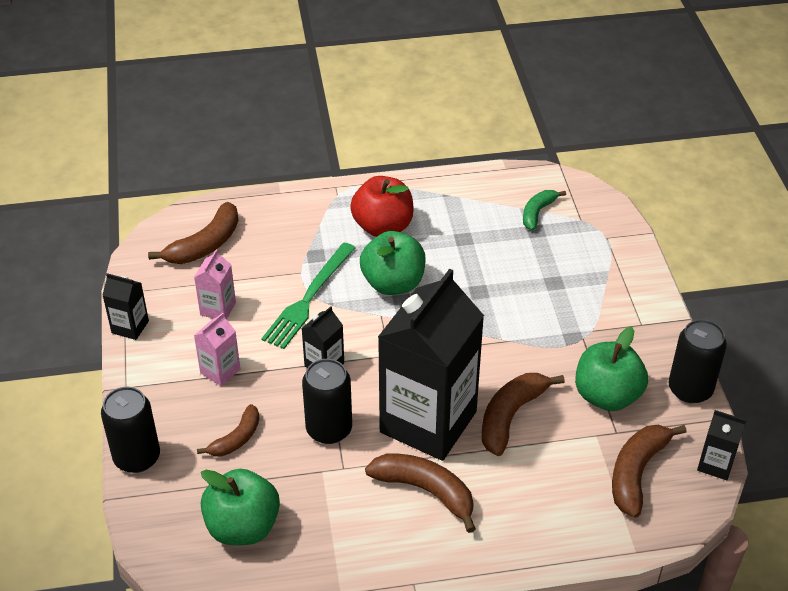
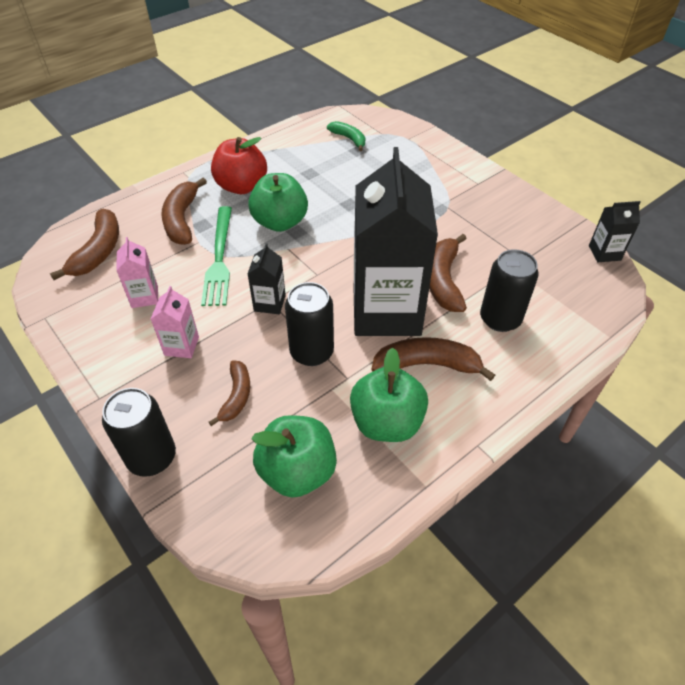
camera: 30 degrees left, 5 degrees up
black carton [103,273,149,340] -> none
green banana [523,190,566,230] -> green banana turned 135 degrees clockwise [327,121,365,151]
green apple [575,327,648,411] -> green apple moved to [350,348,428,442]
brown banana [612,425,687,518] -> brown banana moved to [161,178,207,245]
black can [669,319,727,403] -> black can moved to [480,249,539,332]

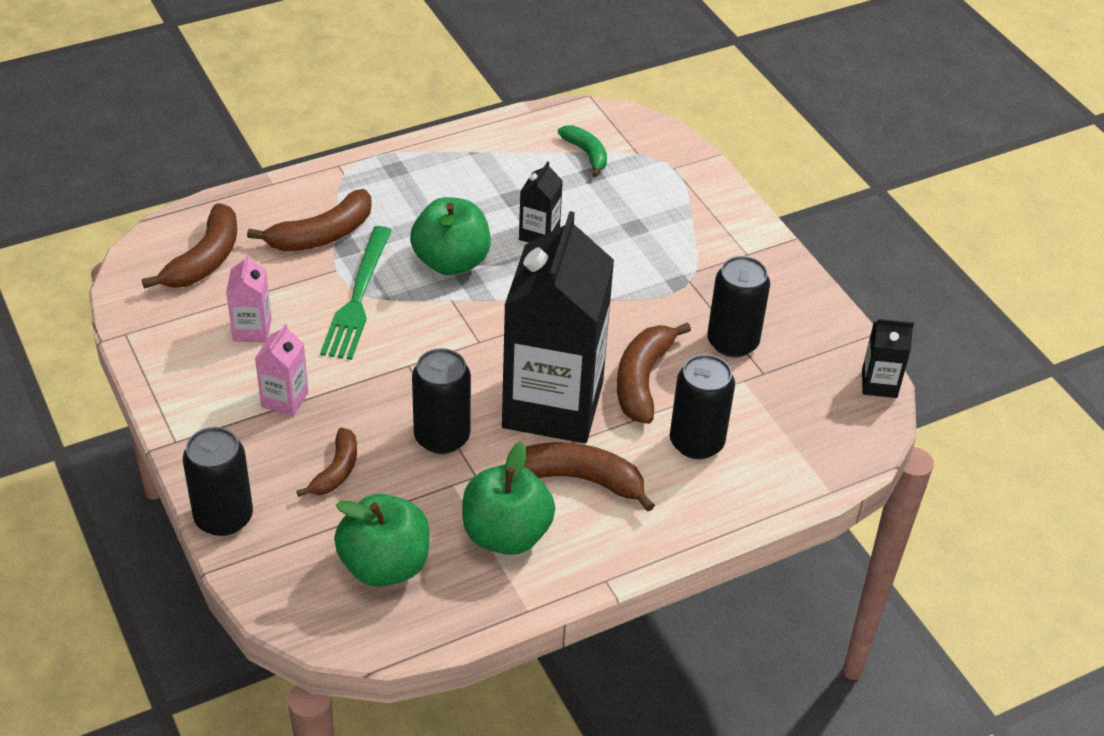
camera: 10 degrees right, 5 degrees down
brown banana [161,178,207,245] -> brown banana turned 135 degrees counterclockwise [247,189,372,251]
red apple [211,137,267,194] -> none
black carton [247,243,286,314] -> black carton moved to [519,161,563,243]
none -> black can [707,256,770,357]

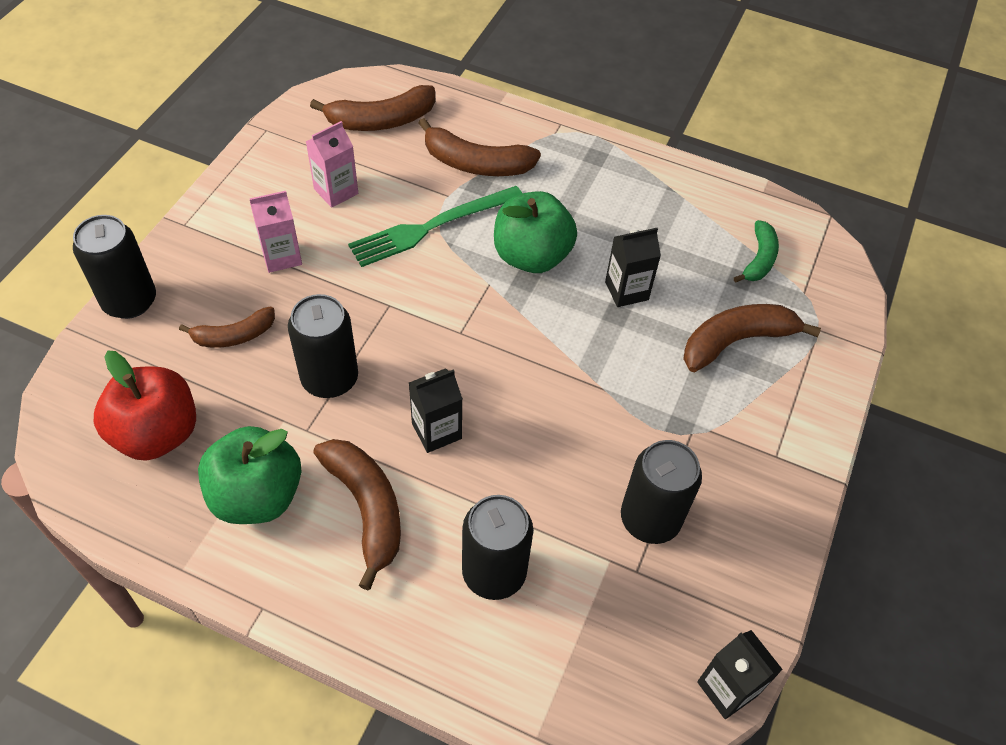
camera: 50 degrees right, 10 degrees up
green apple [334,494,429,587] -> red apple [94,351,196,461]
black carton [502,211,614,443] -> black carton [409,368,463,453], size x0.41
brown banana [617,322,691,424] -> brown banana moved to [683,304,821,372]

